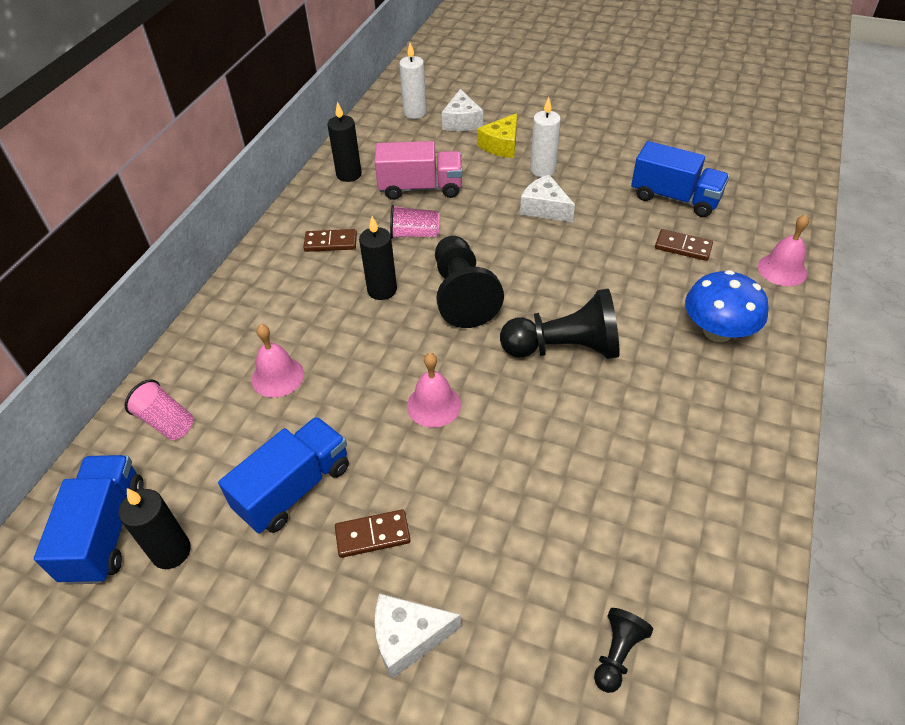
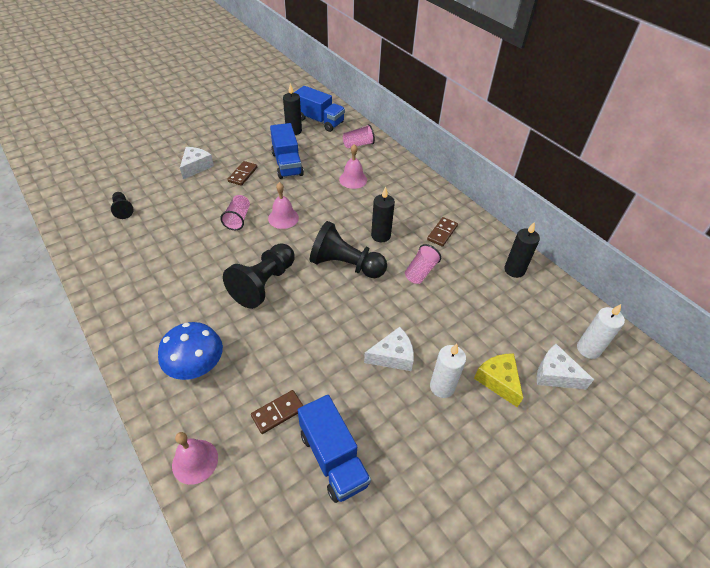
camera: 120 degrees right, 0 degrees up
pink truck [374,141,462,200] -> none
blue truck [631,141,729,217] -> blue truck turned 90 degrees counterclockwise [298,395,371,503]
none -> pink cup [220,195,250,230]

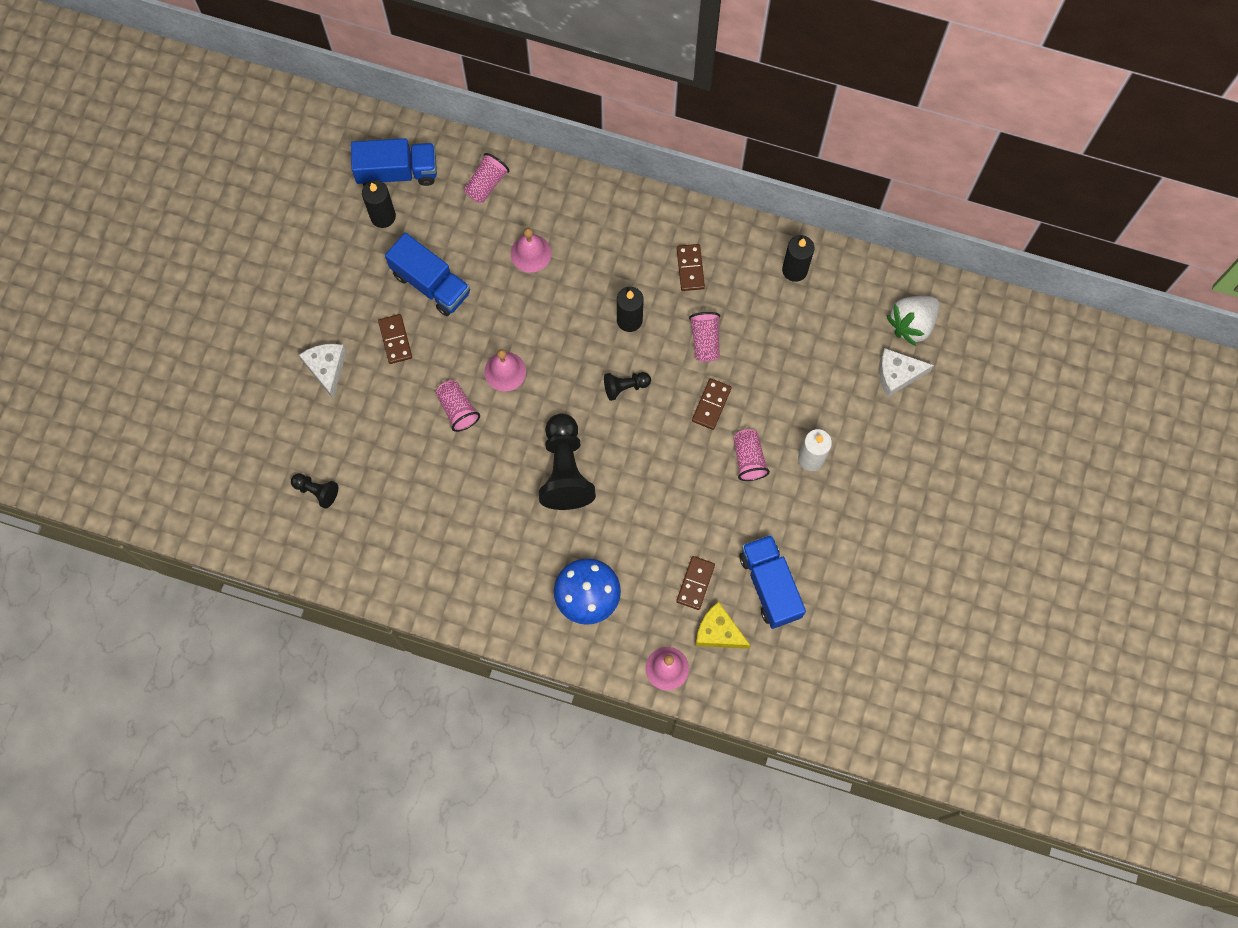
camera: 35 degrees left, 25 degrees up
blue truck [298,395,371,503] -> blue truck turned 135 degrees counterclockwise [740,535,806,629]
black pawn [310,221,387,278] -> black pawn [604,372,651,401], size x0.50
white cheese [364,327,414,371] -> pink cup [734,429,770,481]
yellow cheese [474,353,523,408] -> yellow cheese moved to [695,602,750,649]
white candle [577,304,625,359] -> white strawberry [887,296,940,346]
none -> brown domino [692,378,732,430]

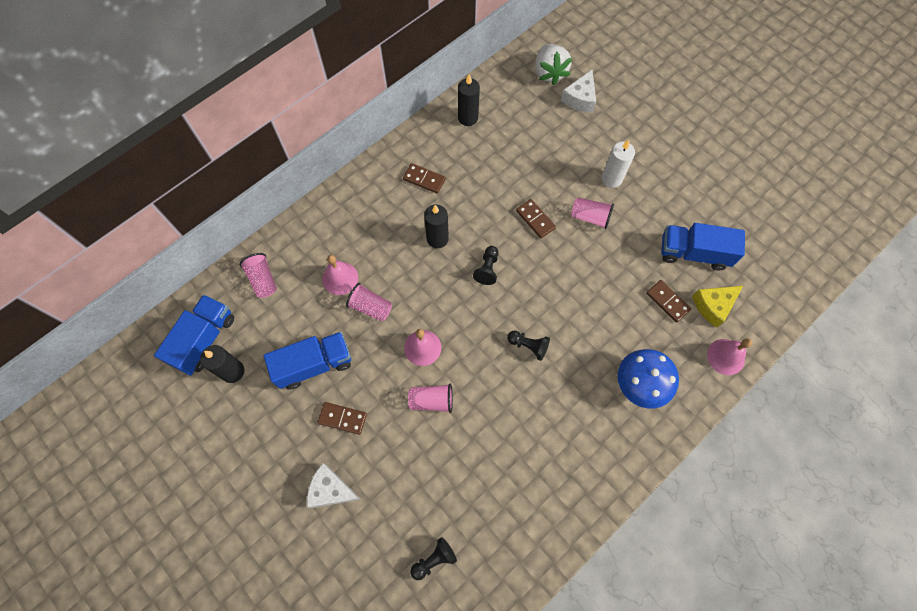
camera: 60 degrees left, 5 degrees down
black pawn [539,413,596,510] -> black pawn [507,331,550,361], size x0.50
pink cup [689,312,720,362] -> pink cup moved to [346,283,392,322]

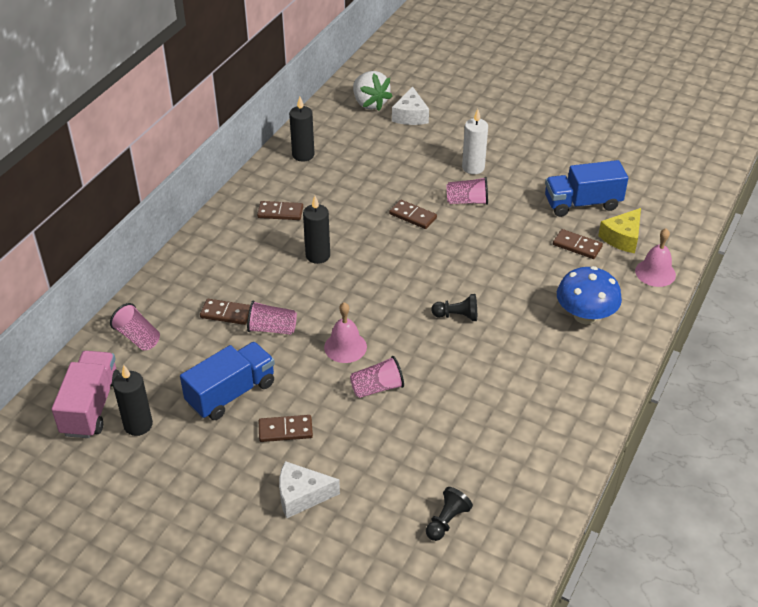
camera: 20 degrees left, 25 degrees down
blue truck [154,295,234,376] -> pink truck [51,351,120,438]
pink bell [322,255,358,295] -> brown domino [200,299,250,325]
black pawn [473,246,498,285] -> none

